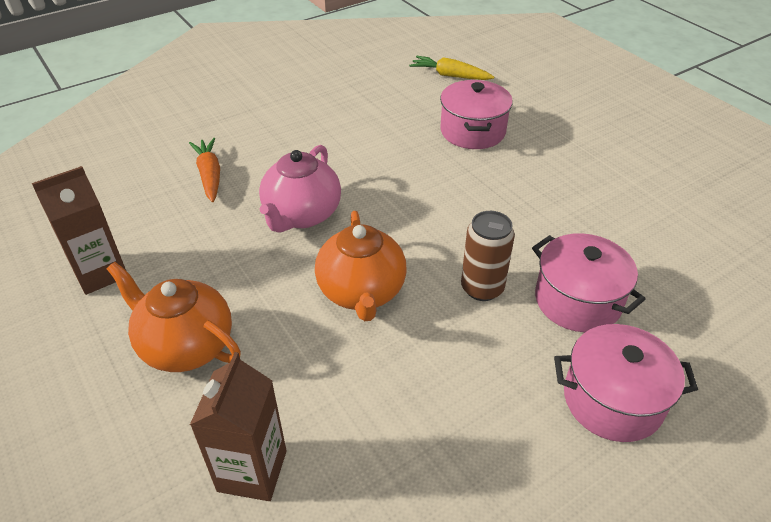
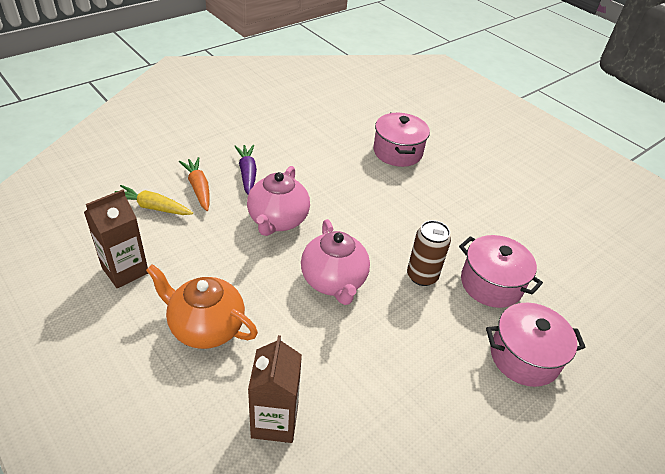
camera: 10 degrees left, 0 degrees up
orange teapot [315,211,407,321] -> pink teapot [301,219,370,305]
yellow carrot [409,56,494,80] -> yellow carrot moved to [115,185,193,215]
none -> purple carrot [234,145,257,195]

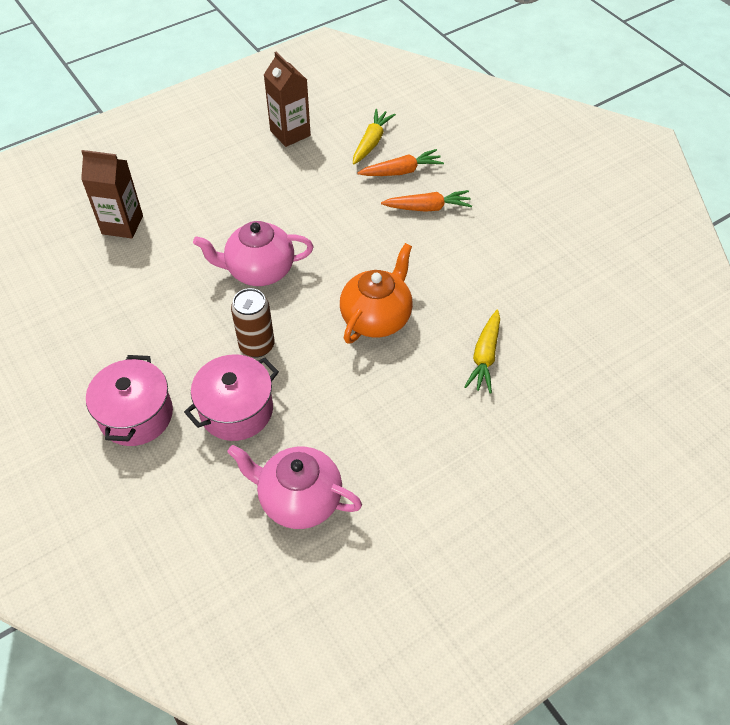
camera: 100 degrees right, 10 degrees up
orange teapot [146,264,258,349] -> orange teapot moved to [340,243,413,344]
purple carrot [234,145,257,195] -> orange carrot [381,190,472,212]
pink teapot [247,166,310,236] -> pink teapot moved to [227,445,362,529]
pink pot [373,113,430,167] -> yellow carrot [464,310,500,393]

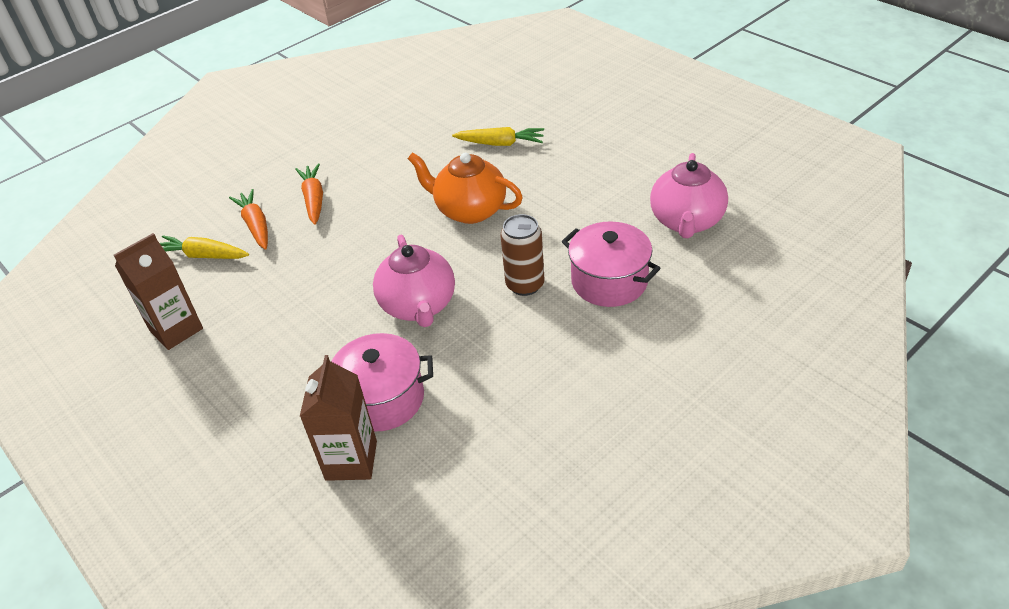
camera: 95 degrees left, 10 degrees down
pink pot [86,355,173,446] -> pink pot moved to [331,333,433,432]

